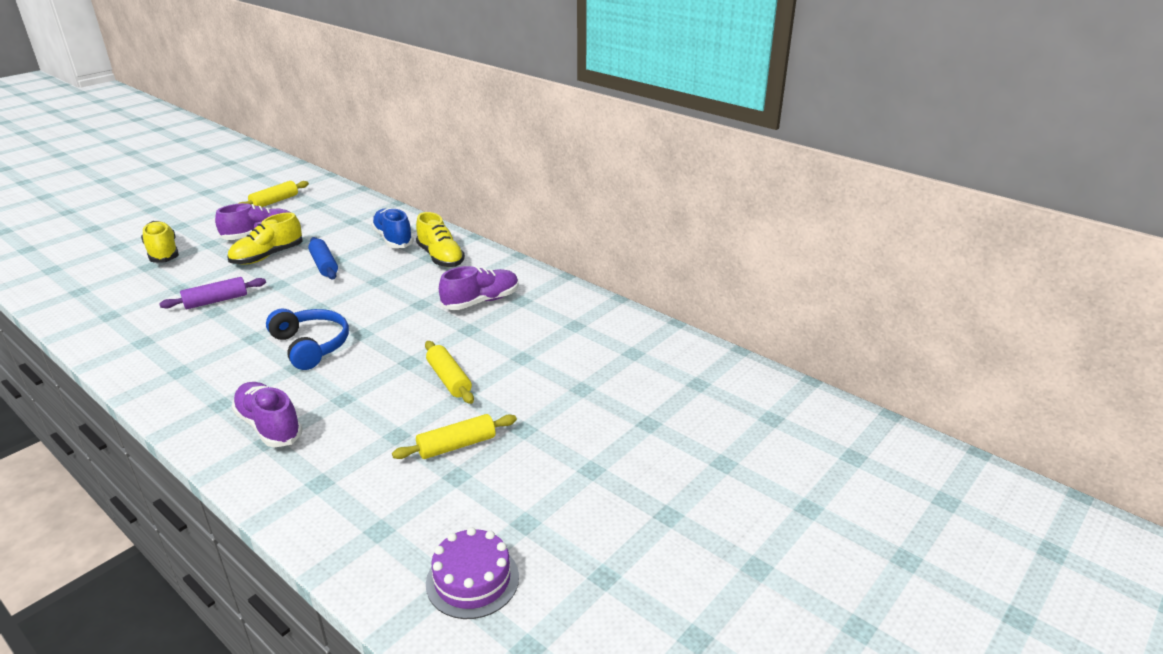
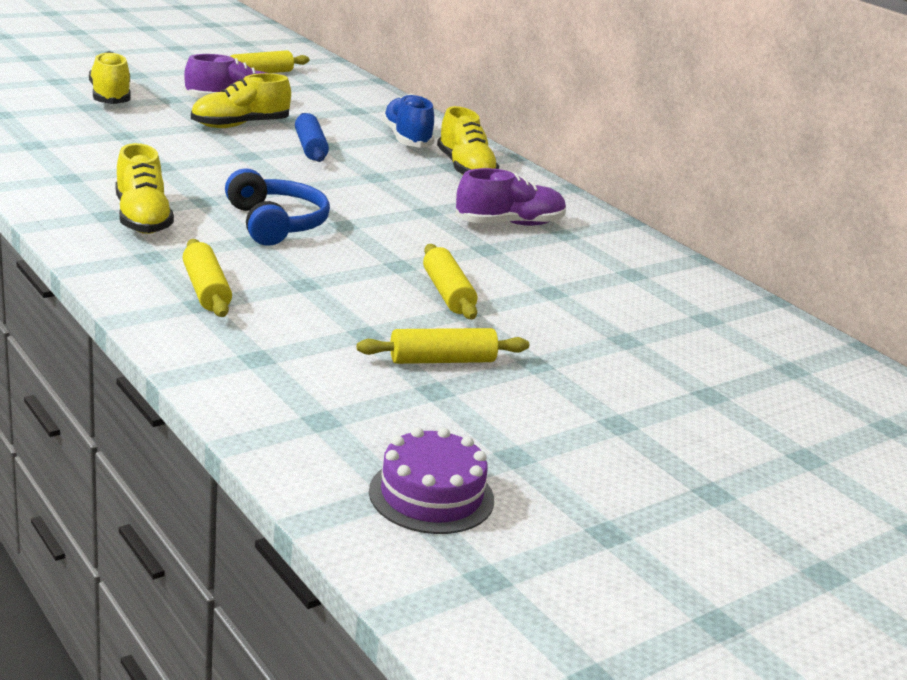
camera: 10 degrees right, 5 degrees down
purple rolling pin [159,277,266,309] -> none
purple shoe [231,382,303,447] -> yellow rolling pin [182,239,232,317]
none -> yellow shoe [116,143,174,234]

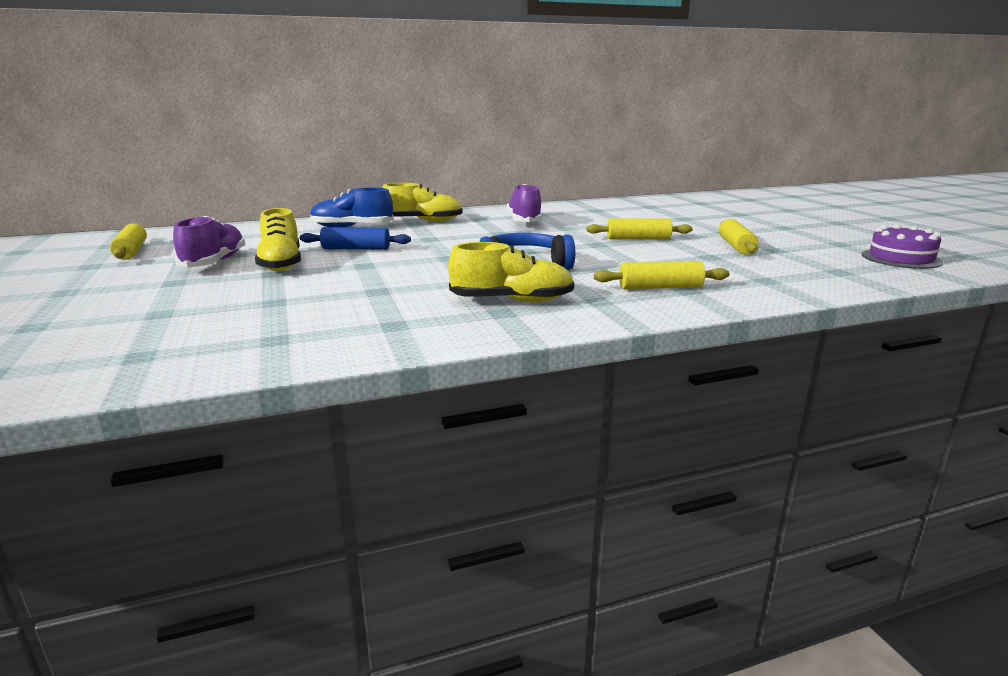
camera: 70 degrees left, 5 degrees down
yellow shoe [89,51,131,104] -> none

